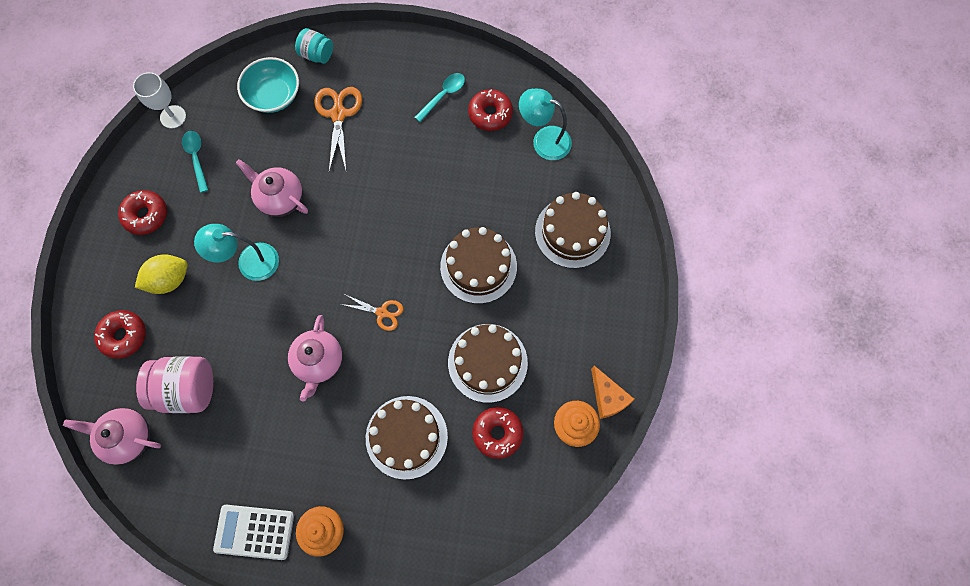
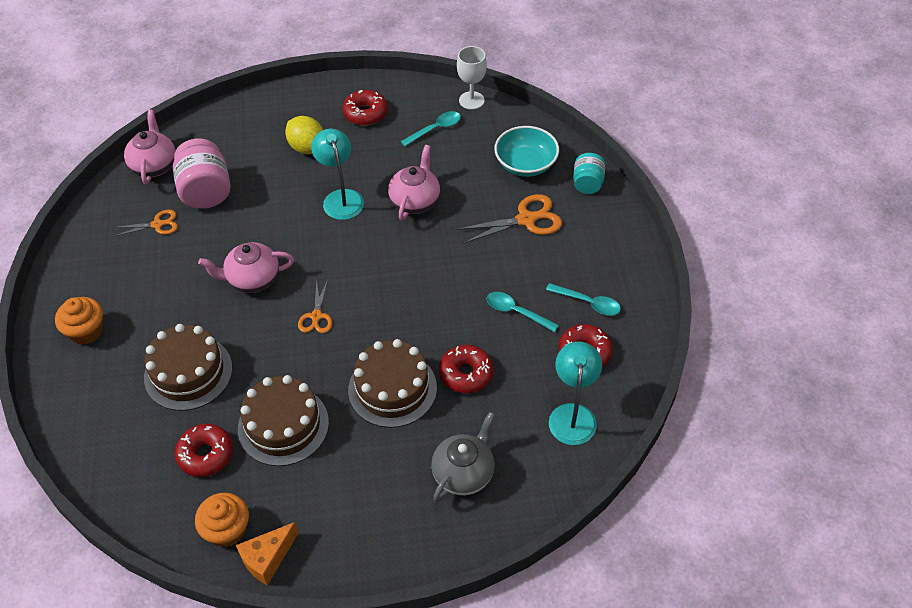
camera: 75 degrees right, 20 degrees down
red donut [94,310,146,359] -> red donut moved to [439,345,493,393]
white calculator [213,505,294,560] -> none
brown cake [535,192,611,268] -> grey teapot [431,412,495,503]
none -> orange scissors [113,210,178,237]
none -> turquoise spoon [486,292,559,332]

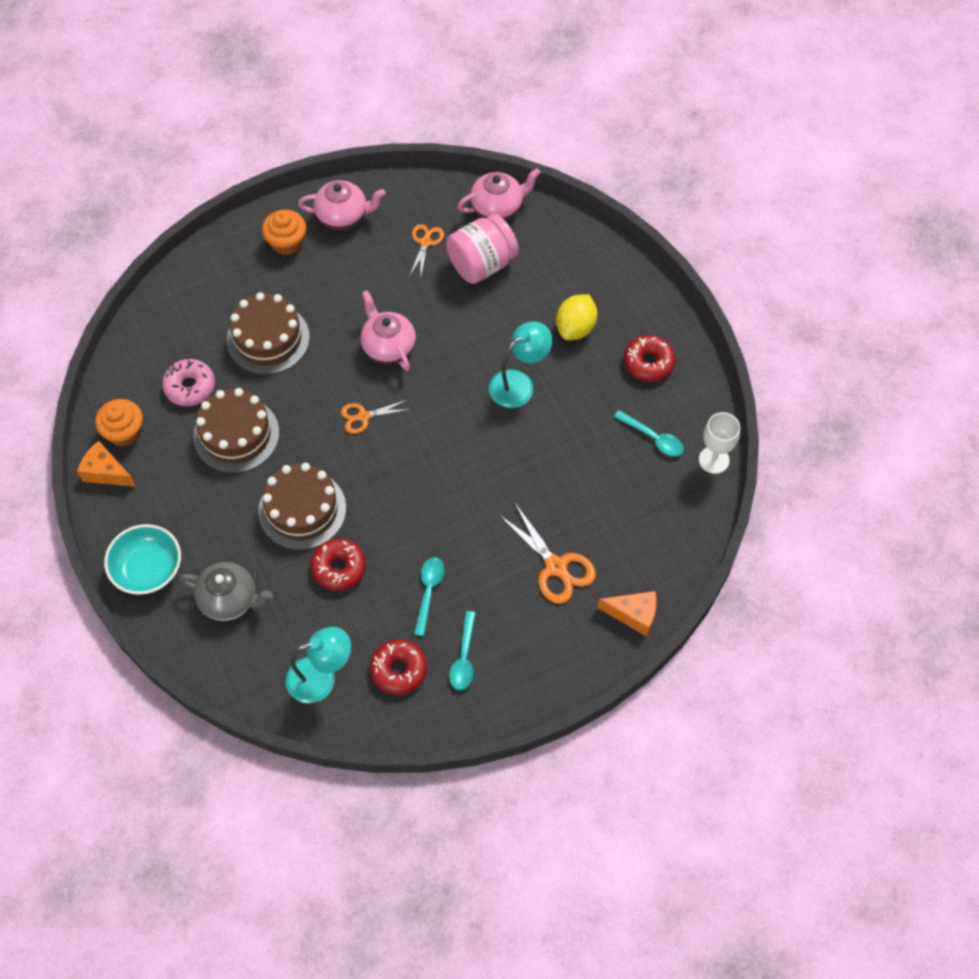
camera: 70 degrees right, 10 degrees up
orange scissors [113,210,178,237] -> orange scissors turned 135 degrees counterclockwise [410,224,444,275]
red donut [175,424,233,477] -> pink donut [162,359,215,406]
pink teapot [388,145,440,221] -> pink teapot moved to [298,180,386,230]
turquoise bowl [494,126,559,177] -> turquoise bowl moved to [104,524,181,595]
turquoise jar [573,153,605,194] -> orange cheese [598,591,657,637]

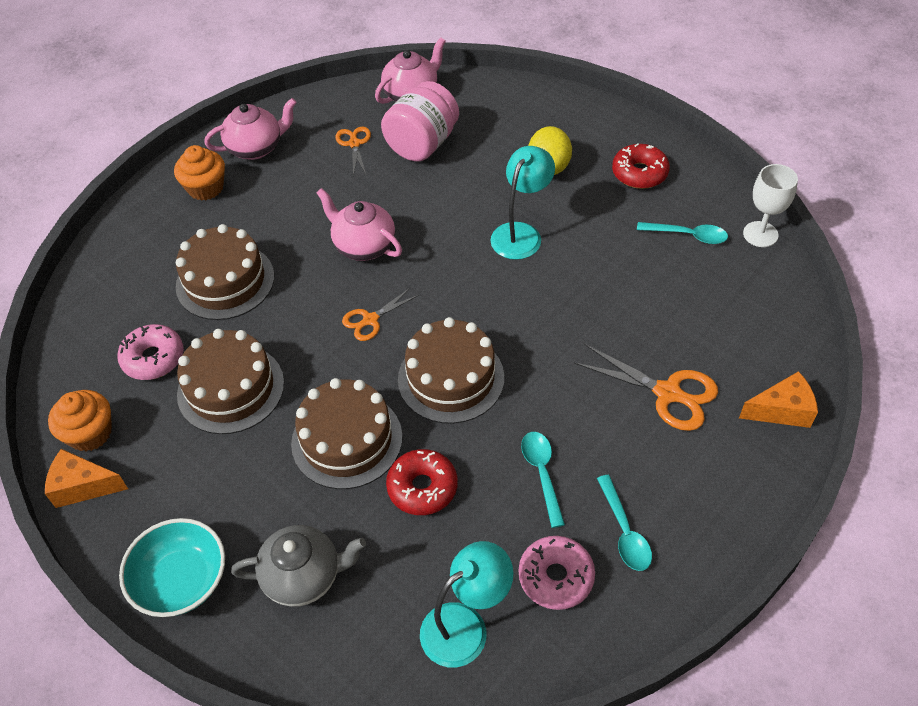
camera: 20 degrees left, 10 degrees down
red donut [370,639,427,695] -> pink donut [519,536,595,610]
none -> brown cake [398,317,504,424]

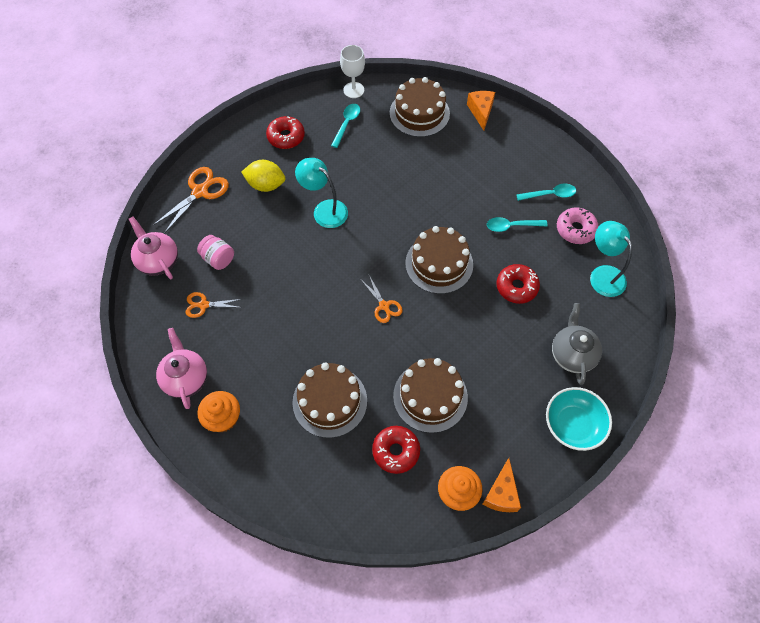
camera: 85 degrees left, 10 degrees up
pink donut [117,324,184,380] -> red donut [372,426,420,474]
brown cake [291,378,402,489] -> brown cake moved to [390,77,450,137]
pink teapot [316,188,402,261] -> none
pink jar [381,81,459,161] -> pink jar [197,235,234,270], size x0.59
orange scissors [574,344,718,431] -> orange scissors moved to [153,167,229,234]

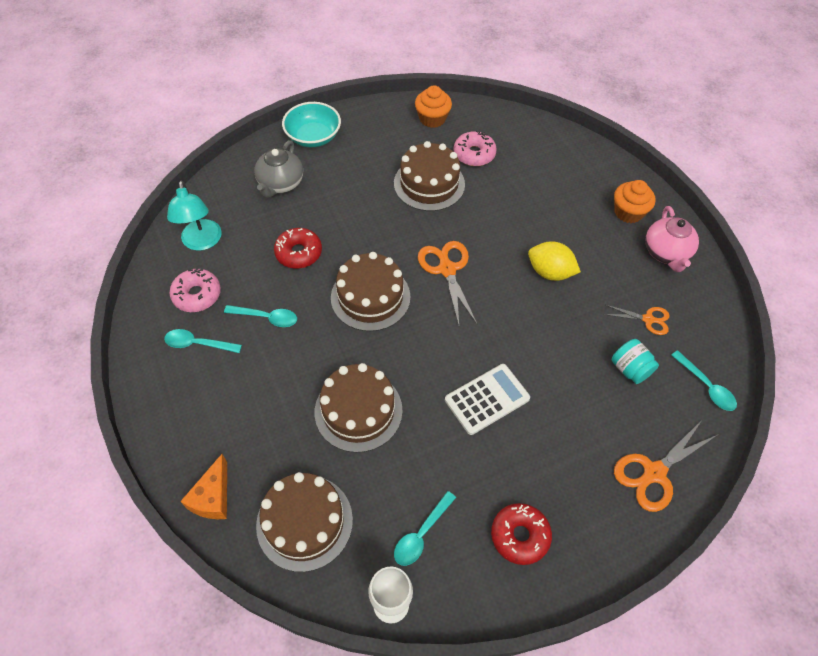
camera: 165 degrees left, 5 degrees down
pink teapot [129,217,178,279] -> turquoise spoon [671,350,737,411]
pink jar [197,235,234,270] -> turquoise jar [612,339,659,384]
yellow lemon [241,160,285,192] -> yellow lemon moved to [528,241,581,281]
brown cake [292,362,367,438] -> brown cake moved to [315,363,403,453]
turquoise lamp [295,158,348,228] -> white calculator [445,364,530,435]
orange scissors [361,275,403,323] -> orange scissors [418,241,477,325], size x1.64
red donut [372,426,420,474] -> pink donut [454,131,497,166]
orange cheese [482,458,521,512] -> none

